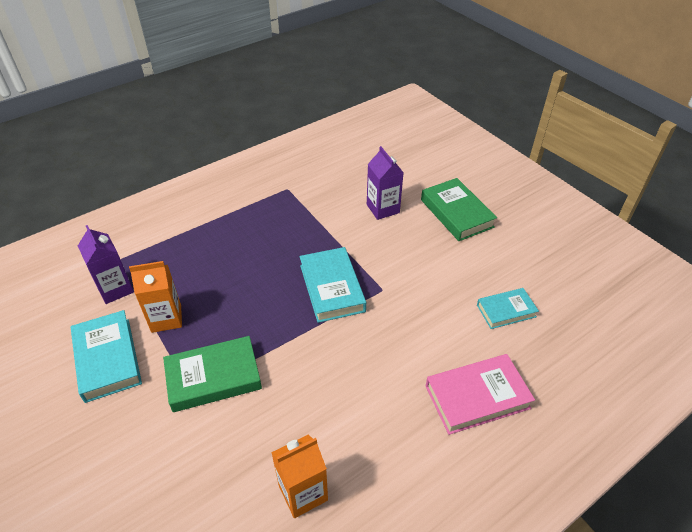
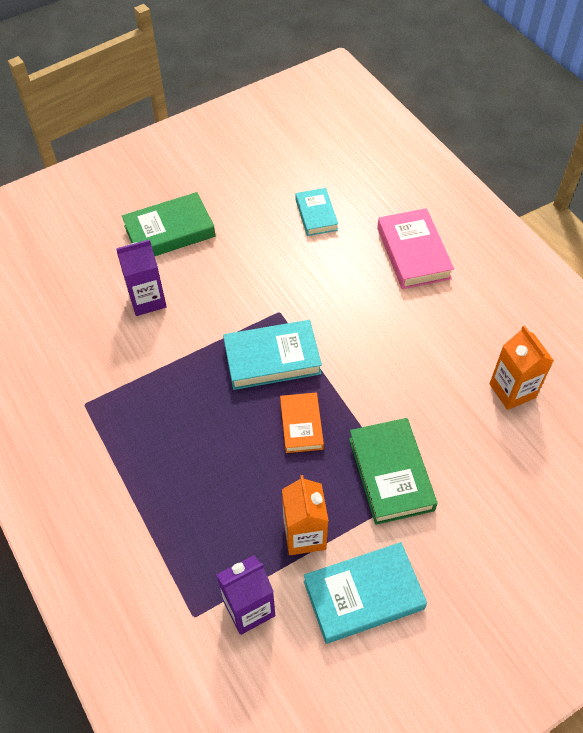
camera: 85 degrees left, 10 degrees up
none -> orange book [280,393,324,453]

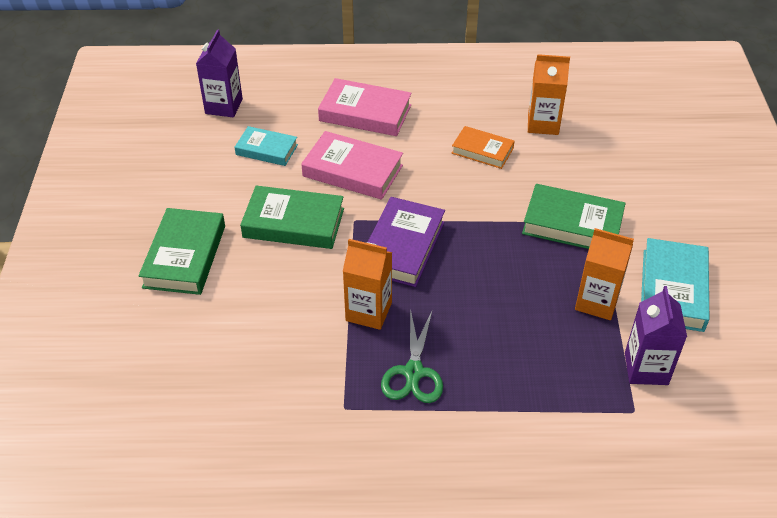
camera: 60 degrees left, 10 degrees down
purple carton [116,239,167,316] -> purple carton moved to [196,29,243,118]
turquoise book [223,320,322,390] -> purple book [368,197,445,287]
orange book [280,393,324,453] -> orange book moved to [452,126,514,169]
none -> green book [240,186,344,249]
none -> pink book [301,131,403,200]
none -> orange carton [343,239,392,330]
none -> green scissors [381,309,443,403]

